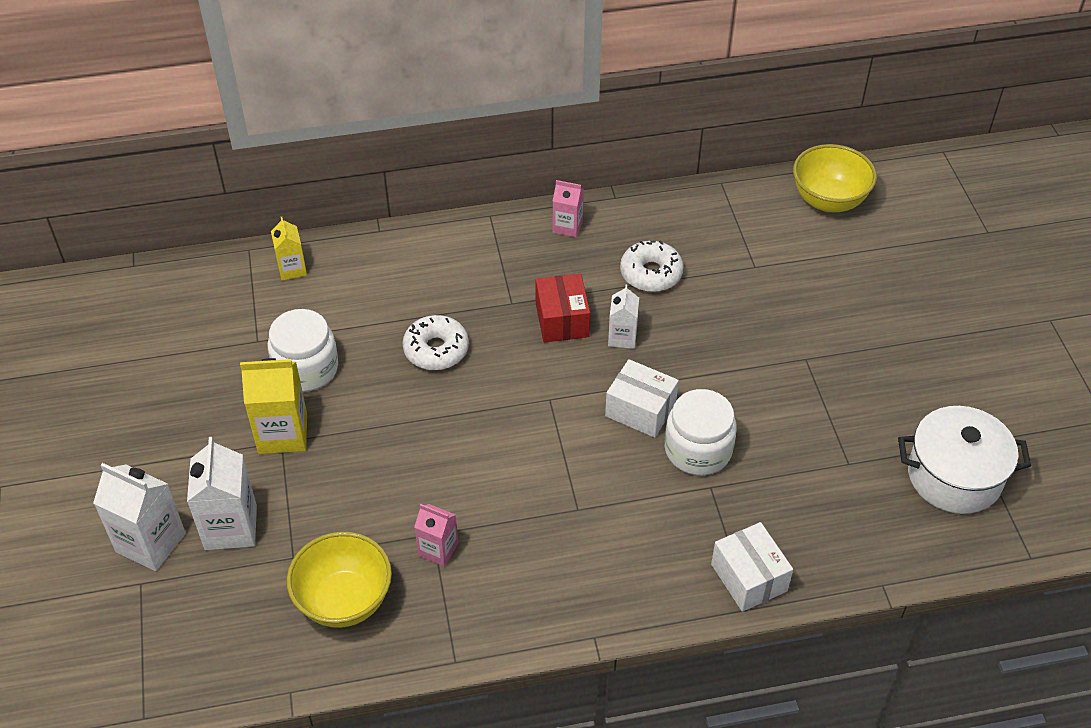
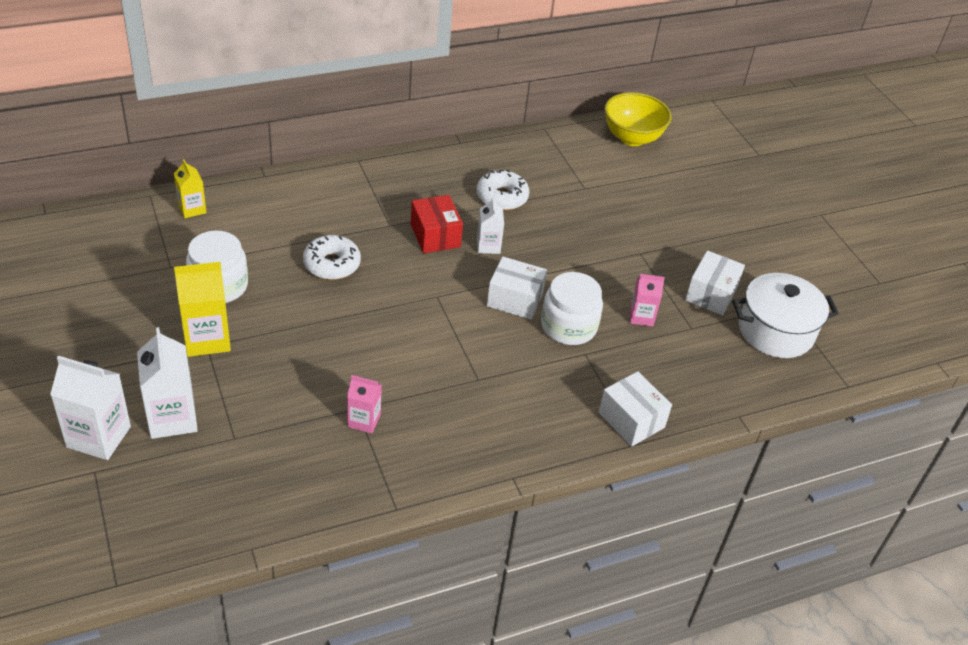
camera: 15 degrees left, 5 degrees down
yellow bowl [287,532,392,628] -> none
pink carton [553,180,584,237] -> pink carton moved to [630,274,665,326]
none -> white box [685,251,745,315]

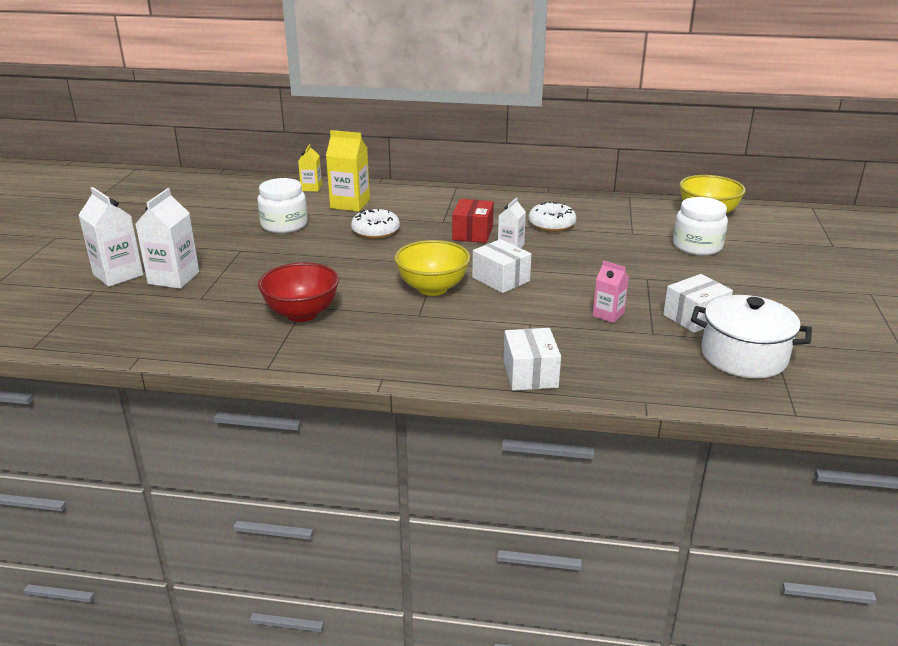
camera: 35 degrees right, 15 degrees down
yellow carton [174,262,231,357] -> yellow carton moved to [326,130,370,212]
pink carton [347,375,382,433] -> red bowl [258,262,339,322]
white jar [541,272,603,345] -> white jar moved to [673,197,728,256]
none -> yellow bowl [394,240,470,296]

